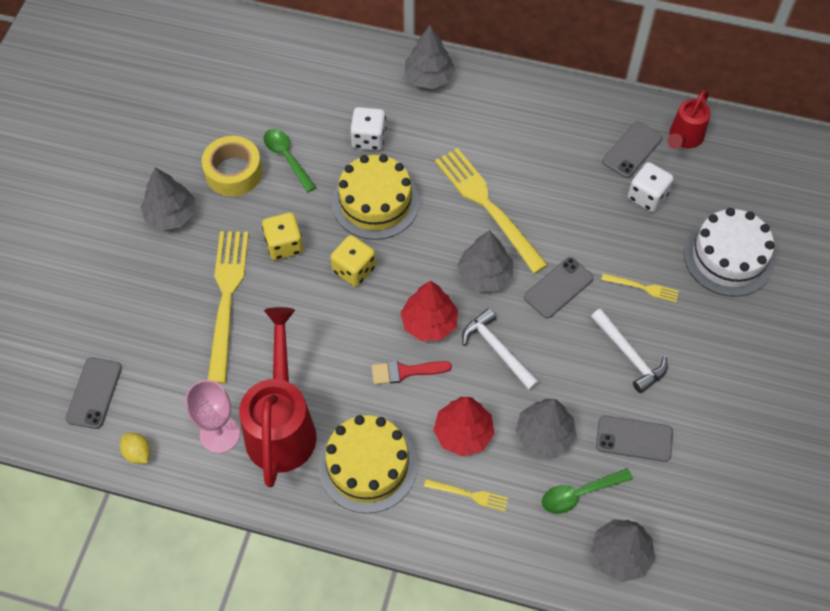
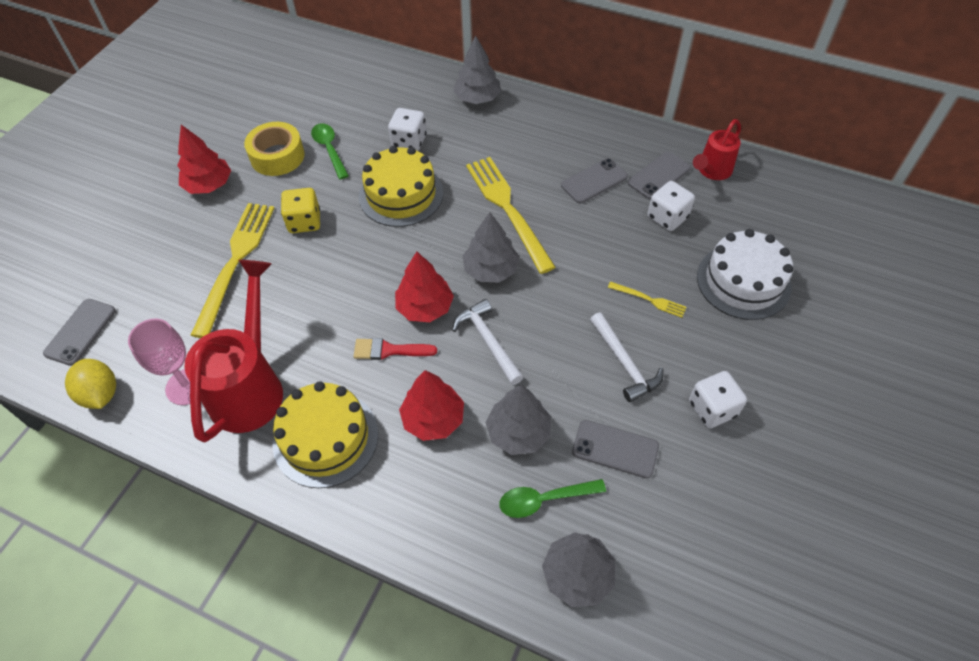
camera: 10 degrees right, 5 degrees down
yellow lemon [120,433,151,464] -> yellow lemon [65,359,116,409], size x1.53
grey tree [140,168,195,230] -> red tree [177,125,231,194]
yellow dice [331,235,376,287] -> none
yellow fork [424,479,508,511] -> none
grey phone [524,257,594,318] -> grey phone moved to [561,158,628,203]
none -> white dice [689,371,747,428]

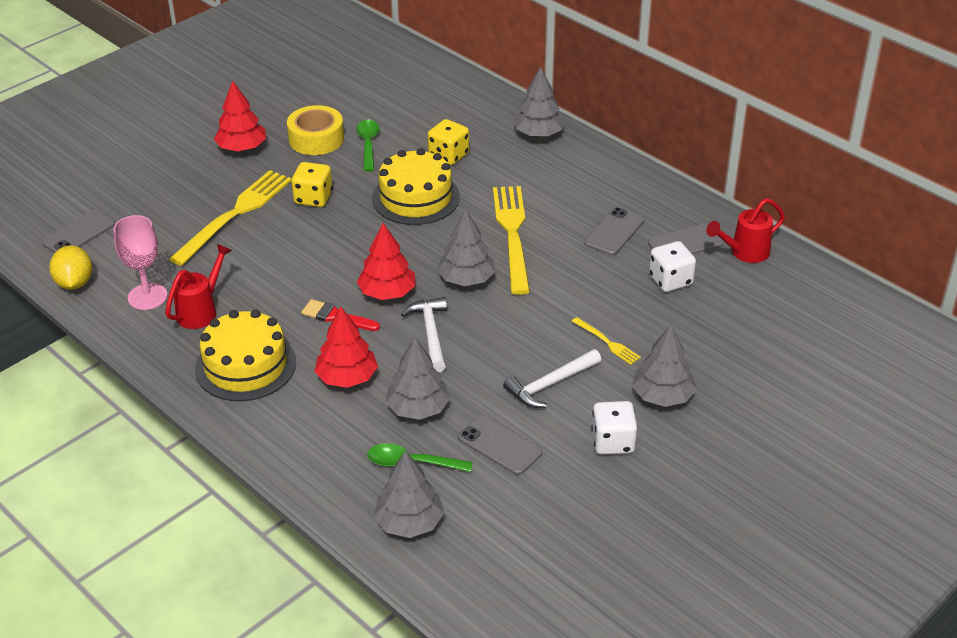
camera: 20 degrees right, 15 degrees down
red watering can [184,260,283,442] -> red watering can [165,244,232,329], size x0.56
white dice [388,108,427,151] -> yellow dice [428,119,469,165]
grey phone [561,158,628,203] -> grey phone turned 45 degrees counterclockwise [584,207,644,255]
white hammer [590,313,664,402] -> white hammer turned 60 degrees clockwise [503,349,601,408]
white cake [697,229,793,320] -> none
none -> grey tree [632,325,697,407]

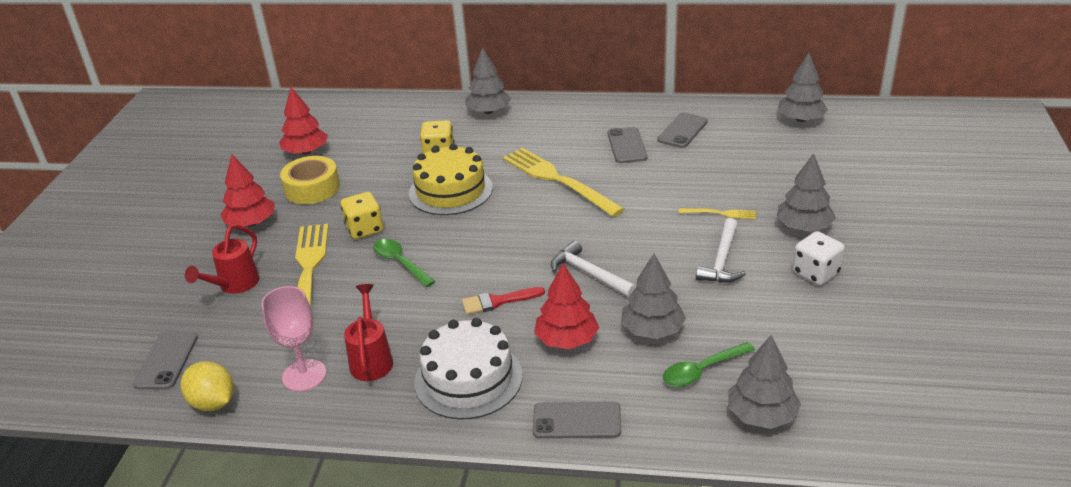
camera: 35 degrees left, 5 degrees down
yellow cake [195,309,296,401] -> white cake [414,318,522,419]
green spoon [356,119,380,172] -> green spoon moved to [373,239,436,287]
red tree [357,223,415,300] -> red tree moved to [279,87,328,155]
grey tree [437,209,496,286] -> grey tree moved to [778,53,828,122]
grey phone [458,415,543,475] -> grey phone moved to [533,401,621,439]
white dice [649,241,696,292] -> none
red watering can [706,198,785,263] -> red watering can moved to [185,224,259,294]

